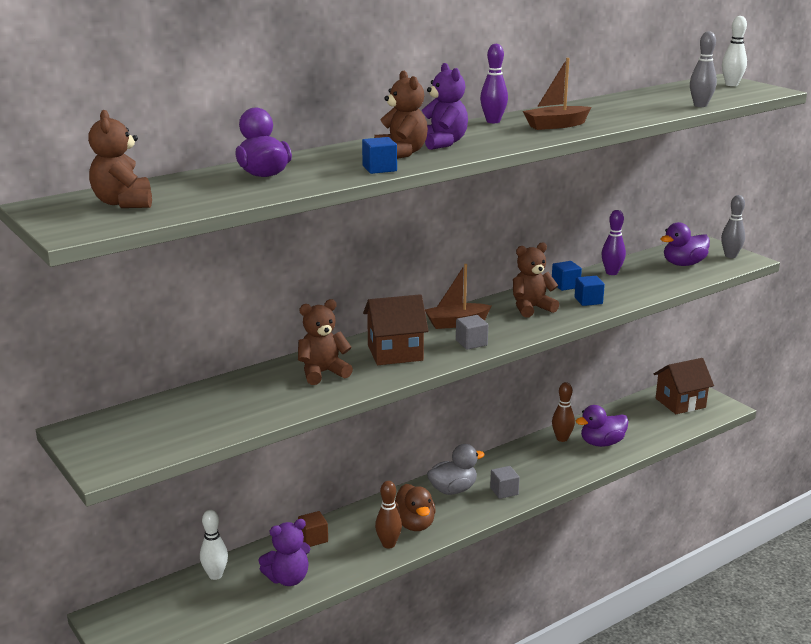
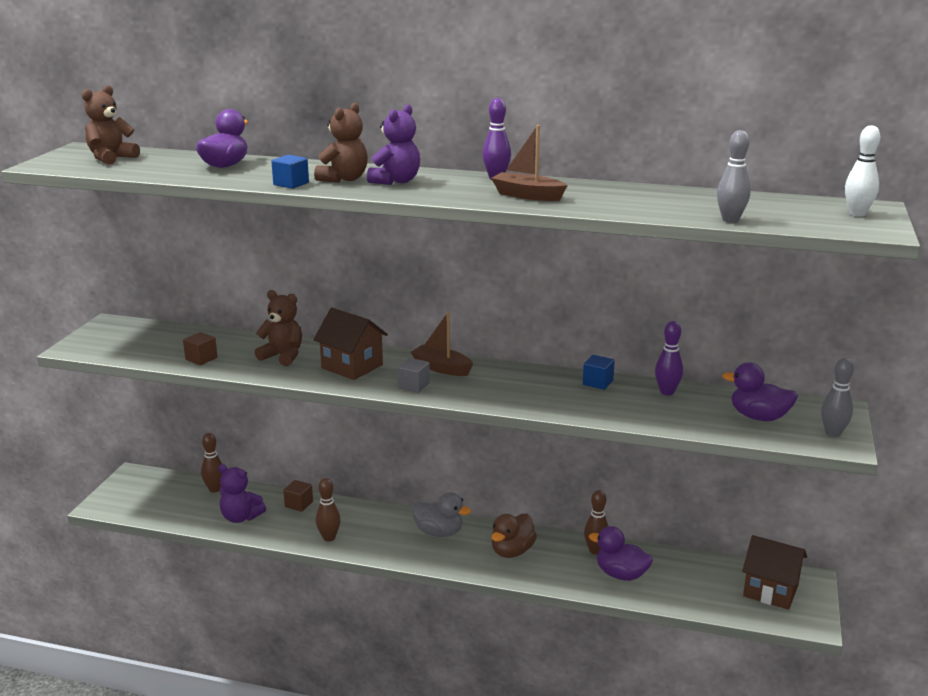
camera: 50 degrees right, 0 degrees up
white bowling pin [200,510,228,580] -> brown bowling pin [201,433,222,493]
brown duck [395,484,436,531] -> brown duck moved to [491,514,537,558]
grey cube [490,466,520,499] -> none
brown teddy bear [513,242,559,318] -> none
blue cube [574,276,605,306] -> none
none -> brown cube [183,332,218,365]

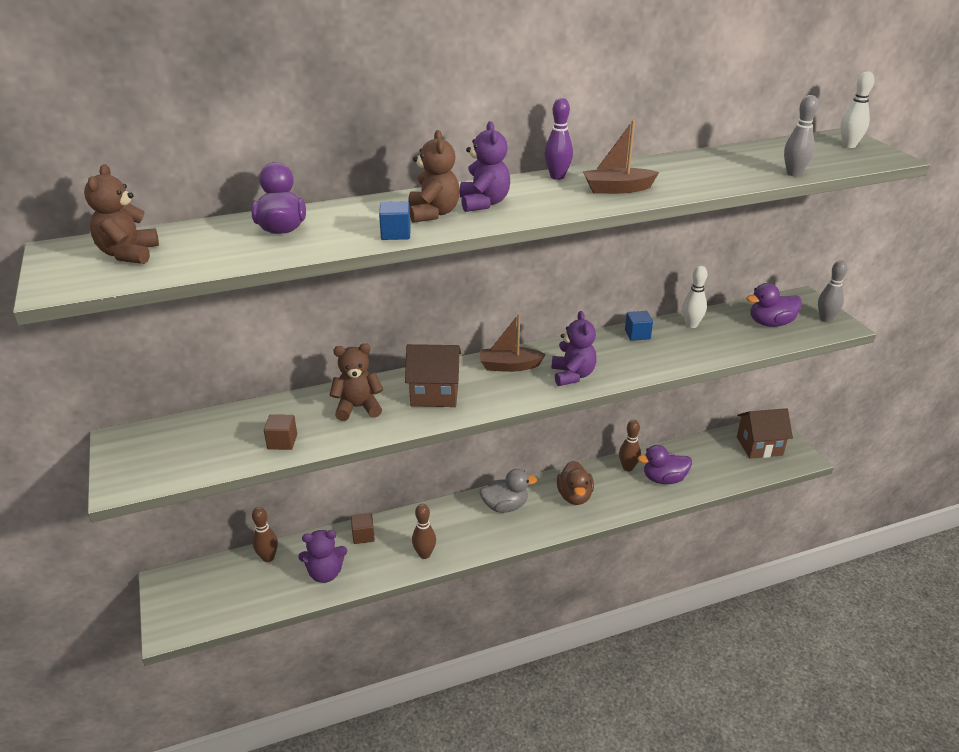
camera: 35 degrees left, 10 degrees up
grey cube [397,358,430,393] -> none
purple bowling pin [655,321,683,396] -> white bowling pin [682,266,708,328]
none -> purple teddy bear [551,311,597,386]

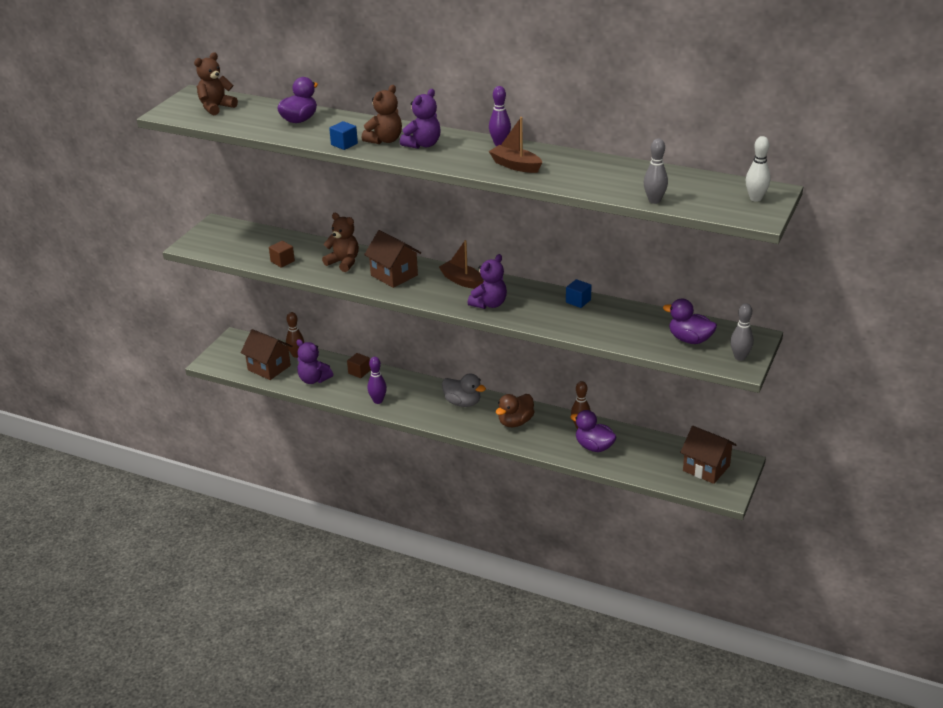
camera: 45 degrees right, 0 degrees up
brown bowling pin [412,504,436,559] -> purple bowling pin [367,357,387,404]
white bowling pin [682,266,708,328] -> none
none -> brown house [241,329,292,380]

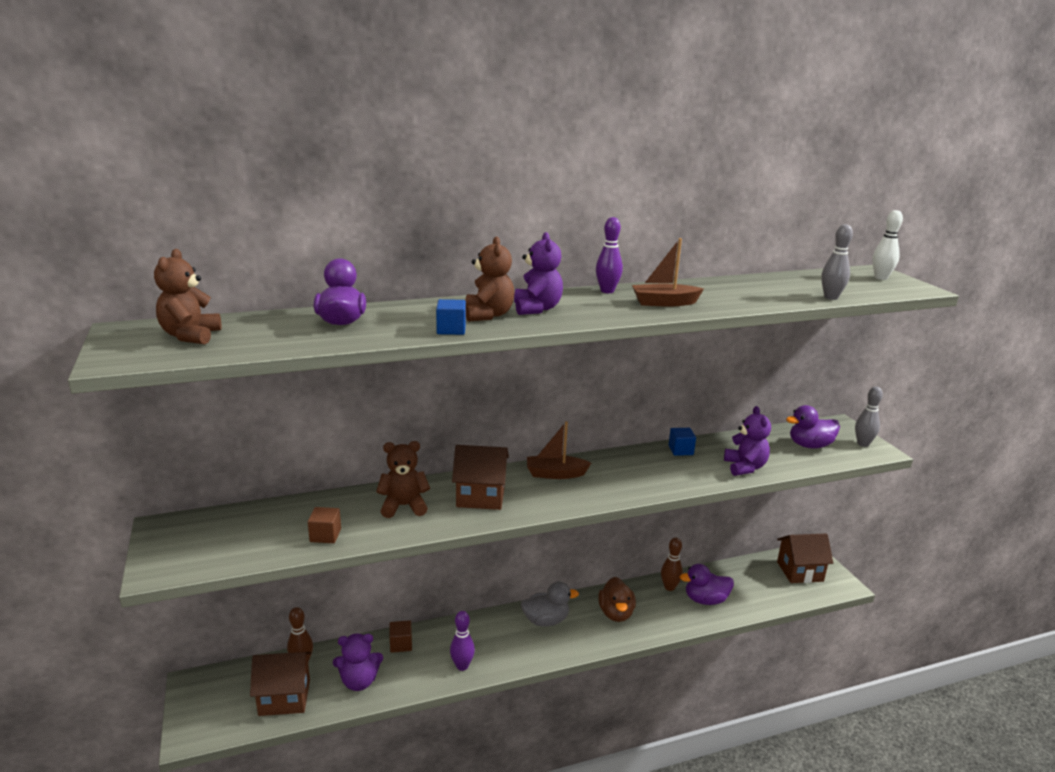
camera: 45 degrees left, 10 degrees down
purple teddy bear [468,254,507,309] -> purple teddy bear moved to [724,406,771,476]

